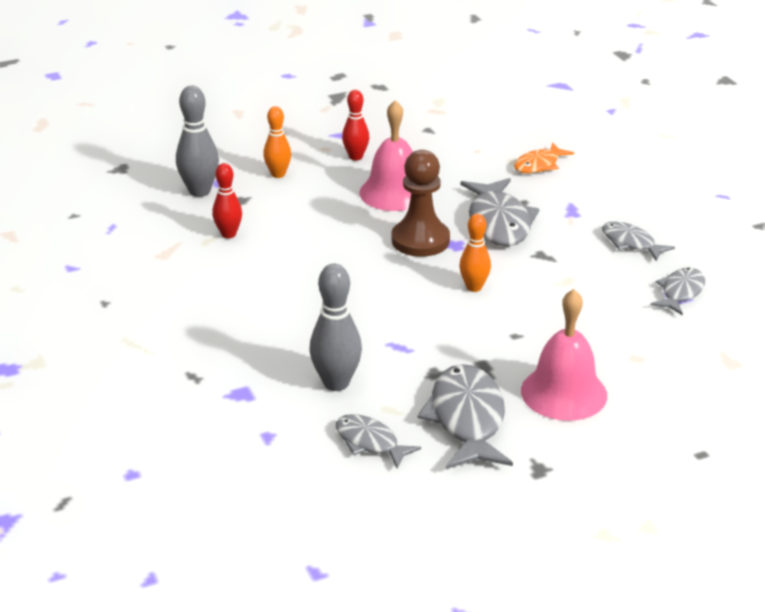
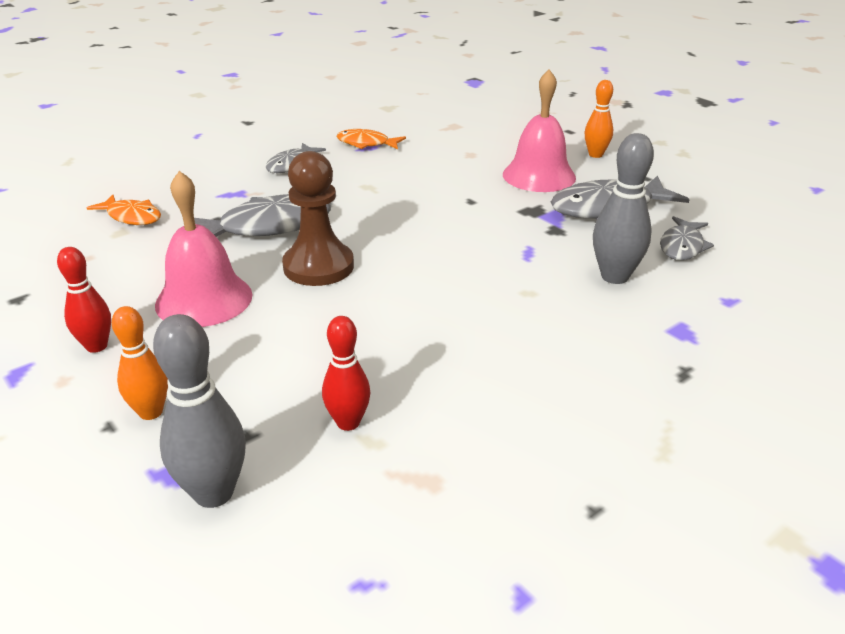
camera: 105 degrees left, 0 degrees up
orange bowling pin [459,214,491,292] -> orange bowling pin moved to [585,80,613,158]
grey fish [651,267,705,315] -> orange fish [337,129,406,150]

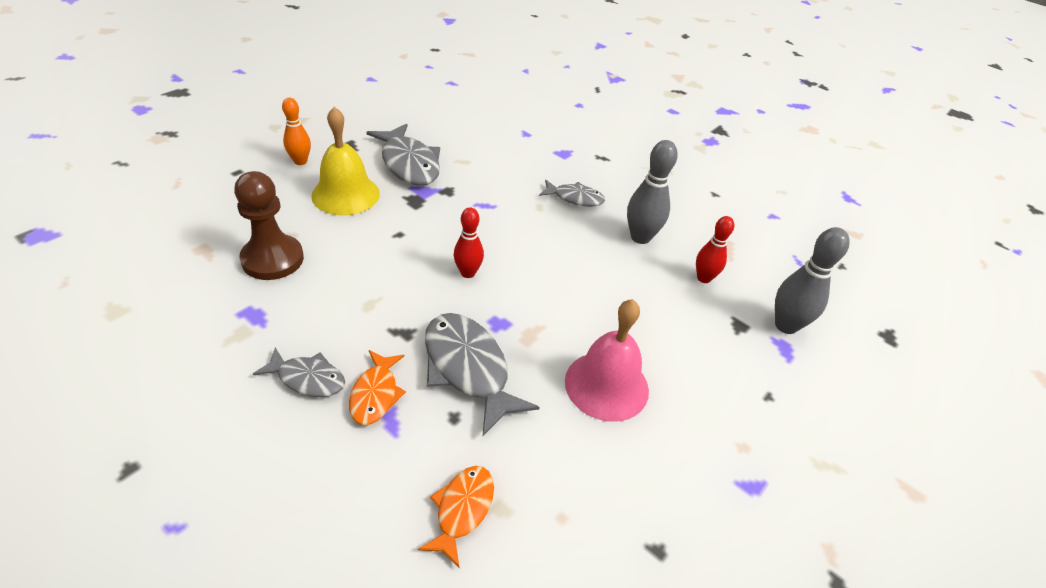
camera: 105 degrees left, 10 degrees up
red bowling pin [57,247,111,353] -> red bowling pin moved to [453,207,484,278]
orange bowling pin [112,306,168,420] -> none
brown pawn [282,151,354,286] -> brown pawn moved to [234,171,304,280]
orange fish [337,129,406,150] -> orange fish moved to [349,350,406,425]
pink bell [503,69,576,192] -> yellow bell [311,107,380,215]
grey bowling pin [593,133,654,284] -> grey bowling pin moved to [627,140,678,244]
grey fish [660,216,714,260] -> grey fish moved to [539,180,605,207]

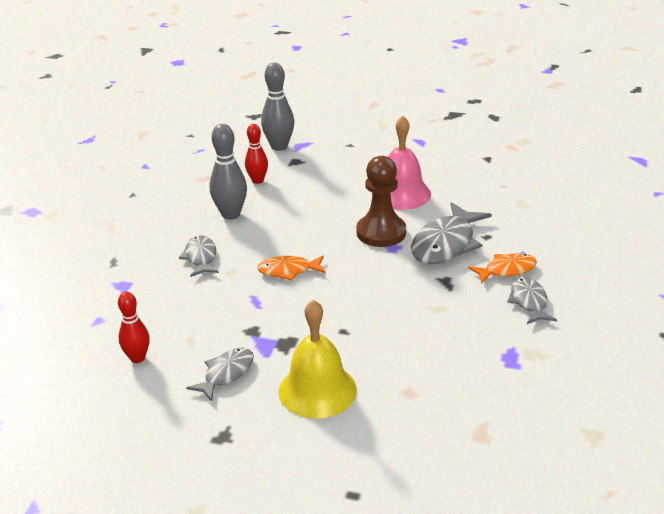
camera: 110 degrees left, 10 degrees down
brown pawn [234,171,304,280] -> brown pawn moved to [356,156,406,247]
orange bowling pin [282,98,311,165] -> none
grey fish [366,124,440,186] -> grey fish [186,348,254,402], size x0.59
orange fish [418,466,494,568] -> orange fish moved to [257,256,326,281]
red bowling pin [453,207,484,278] -> red bowling pin moved to [118,292,150,363]

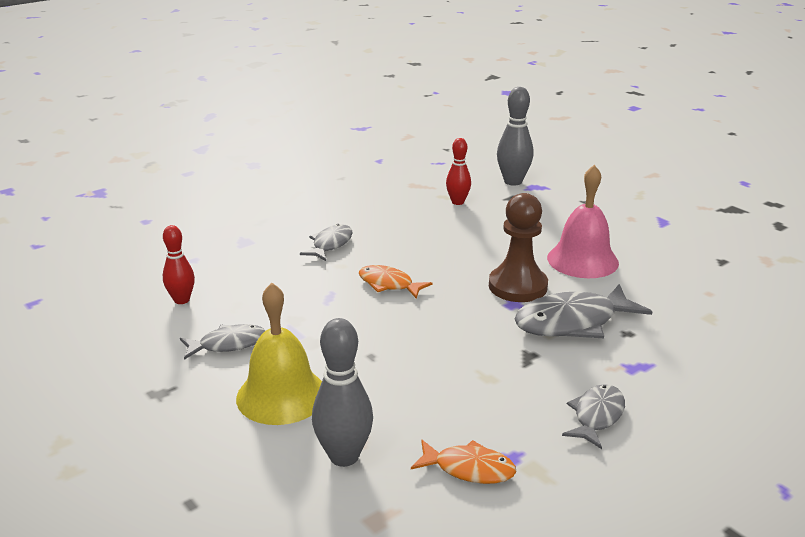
camera: 35 degrees right, 5 degrees down
grey bowling pin [210,124,247,220] -> grey bowling pin moved to [312,318,373,467]
orange fish [468,253,537,284] -> orange fish moved to [411,440,516,484]

